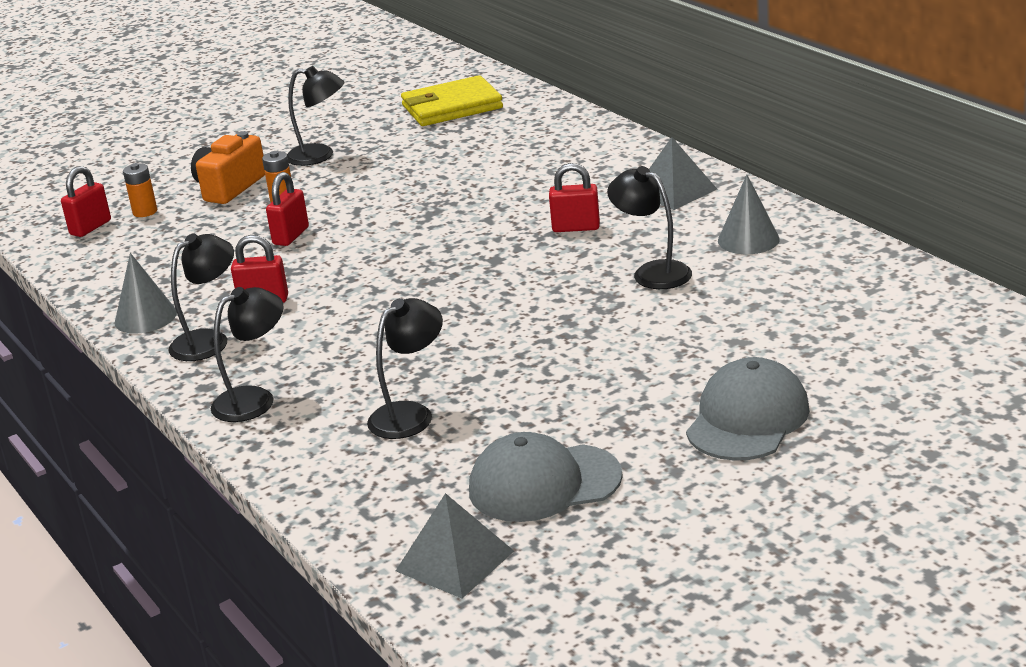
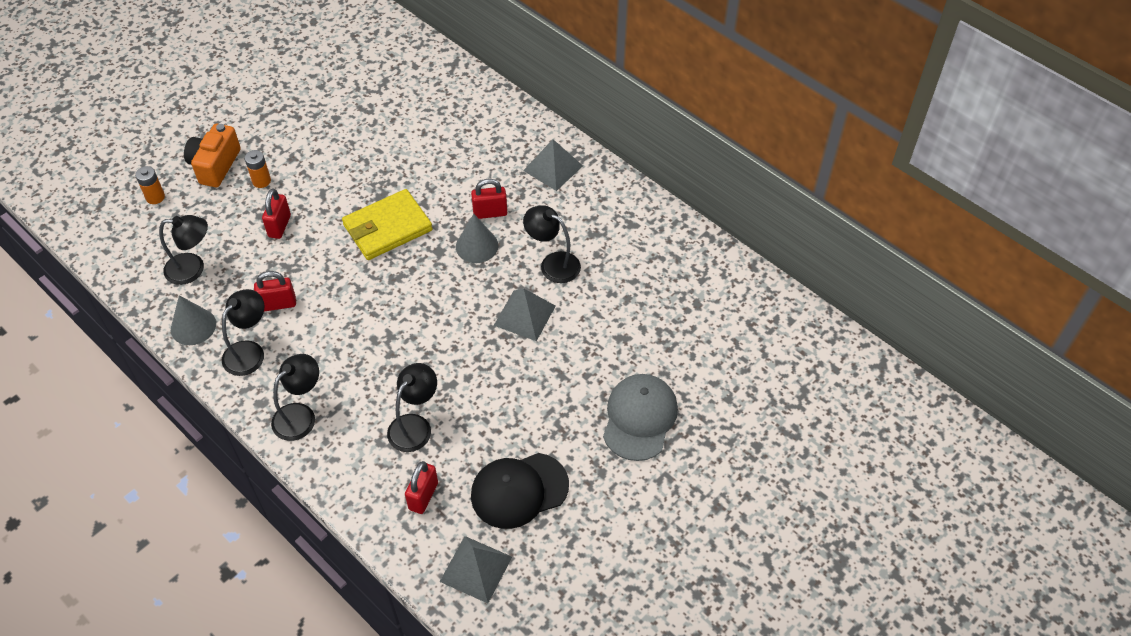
camera: 15 degrees left, 25 degrees up
red padlock [61,166,111,237] -> red padlock moved to [405,461,438,514]
black lamp [287,66,344,166] -> black lamp moved to [159,215,208,285]
yellow wallet [401,75,503,126] -> yellow wallet moved to [342,189,433,260]
grey cap [469,432,623,522] -> black cap [471,453,569,529]
grey cone [718,174,780,254] -> grey cone moved to [456,214,498,263]
none -> grey pyramid [493,288,556,341]

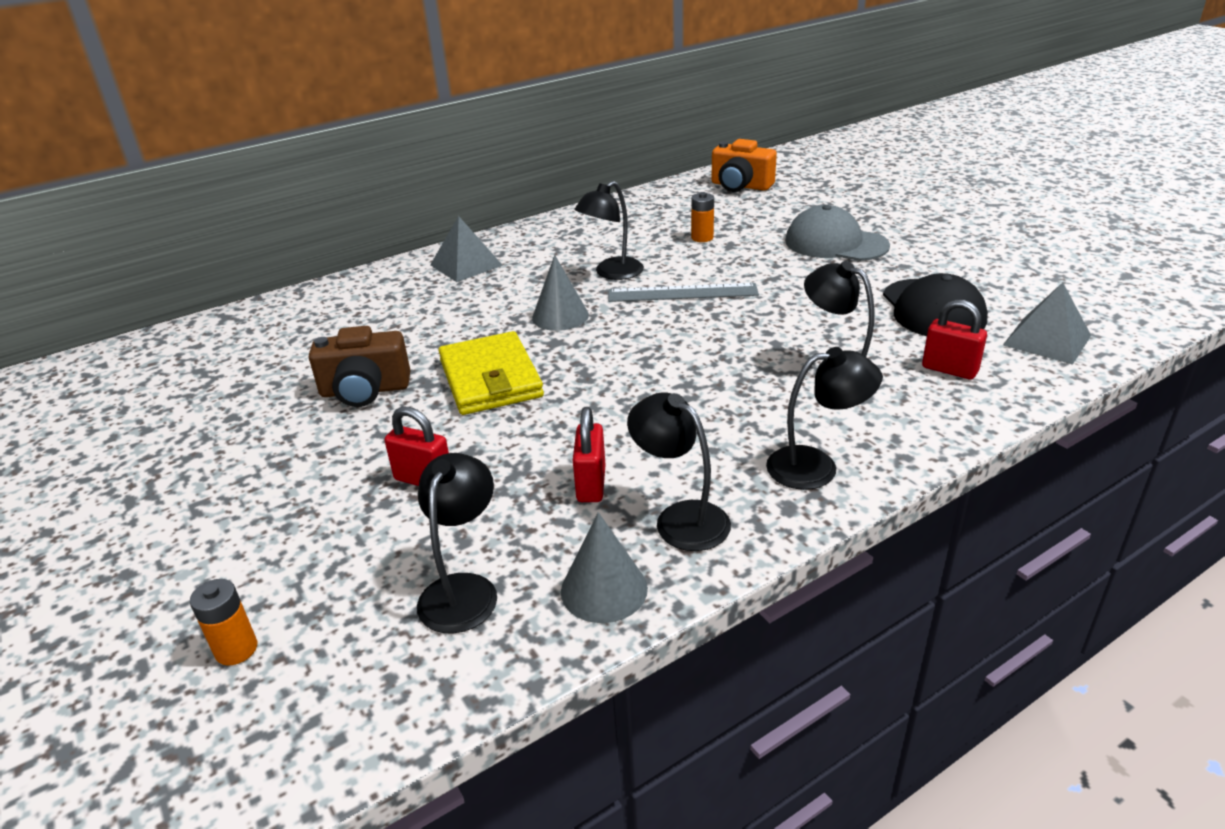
camera: 75 degrees left, 20 degrees down
orange camera [184,124,241,187] -> orange camera moved to [711,139,777,192]
orange battery [245,150,271,188] -> orange battery moved to [691,192,714,242]
black lamp [271,354,319,441] -> black lamp turned 120 degrees clockwise [766,347,882,490]
red padlock [471,179,507,219] -> none
grey pyramid [493,288,556,341] -> grey ruler [608,283,759,302]
none -> brown camera [309,326,410,407]

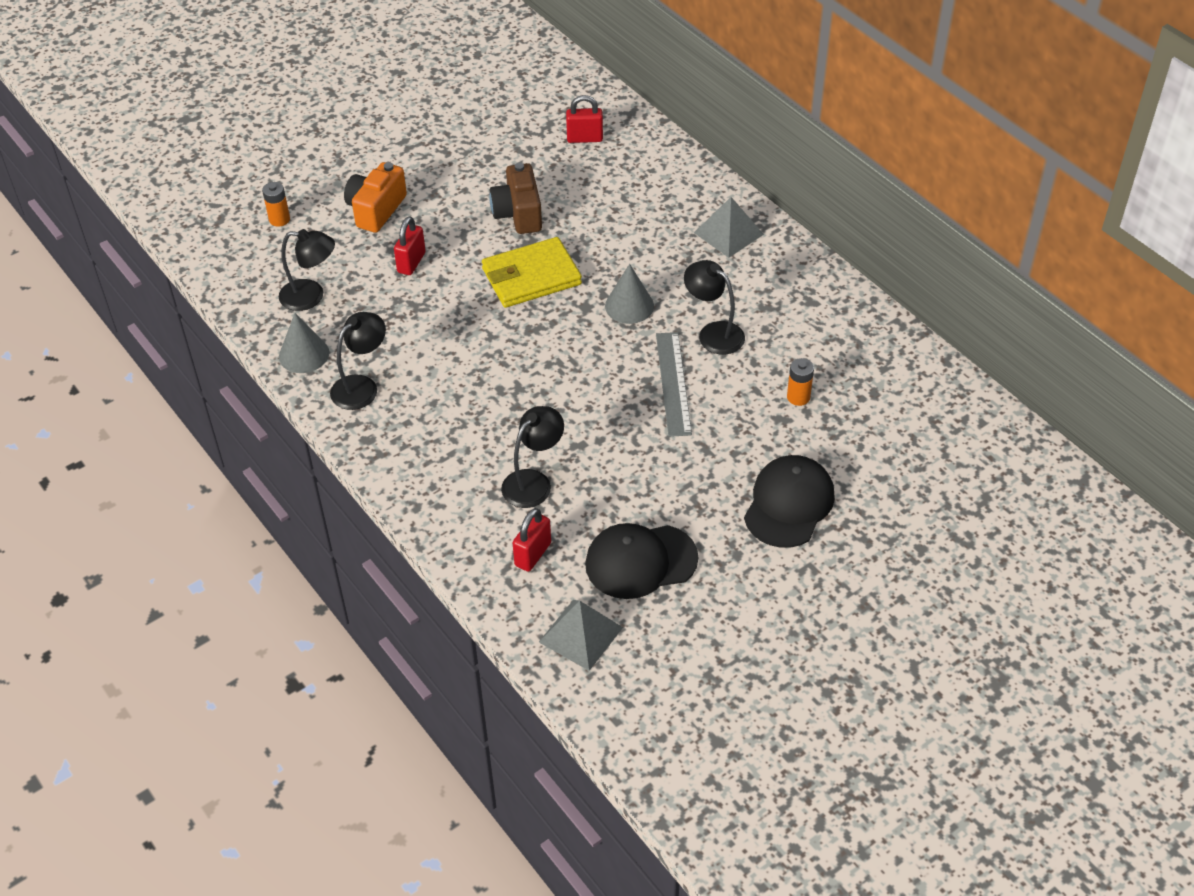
camera: 85 degrees right, 15 degrees up
red padlock [573,407,605,502] -> red padlock moved to [566,95,603,143]
orange camera [711,139,777,192] -> orange camera moved to [344,162,407,233]
black lamp [766,347,882,490] -> none
grey cap [785,205,890,261] -> black cap [744,455,835,548]

